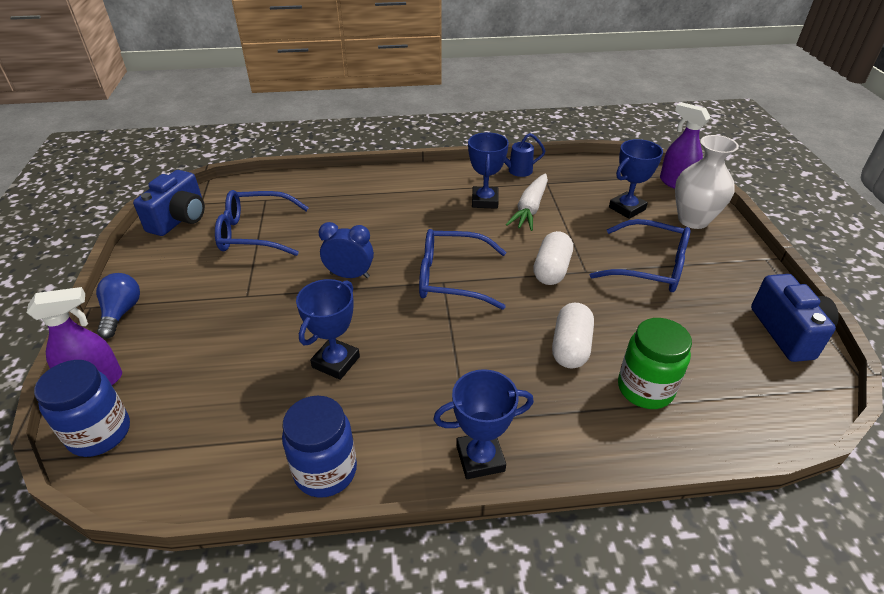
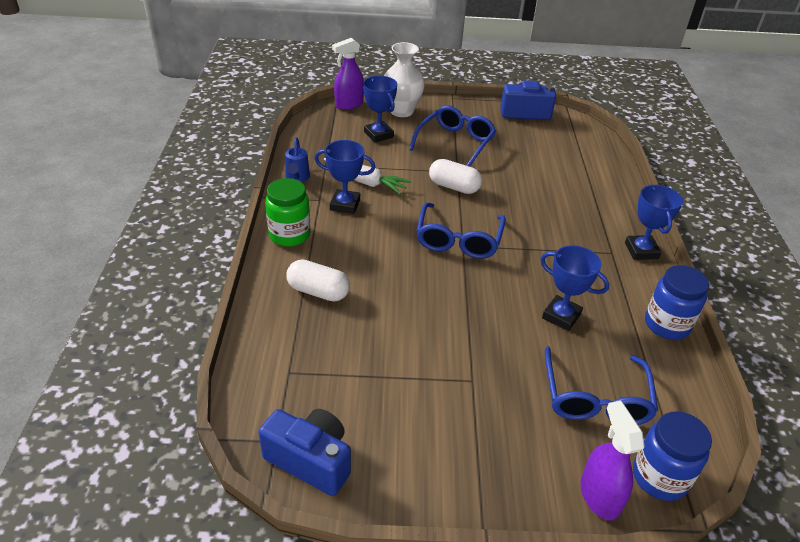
camera: 85 degrees left, 0 degrees up
blue light bulb [96,273,140,339] -> none
blue glasses [215,190,309,256] -> blue glasses moved to [545,346,658,425]
blue clock [318,222,374,278] -> none
white capsule [552,303,594,369] -> white capsule moved to [286,259,350,302]
green jar [618,318,692,409] -> green jar moved to [265,178,310,247]

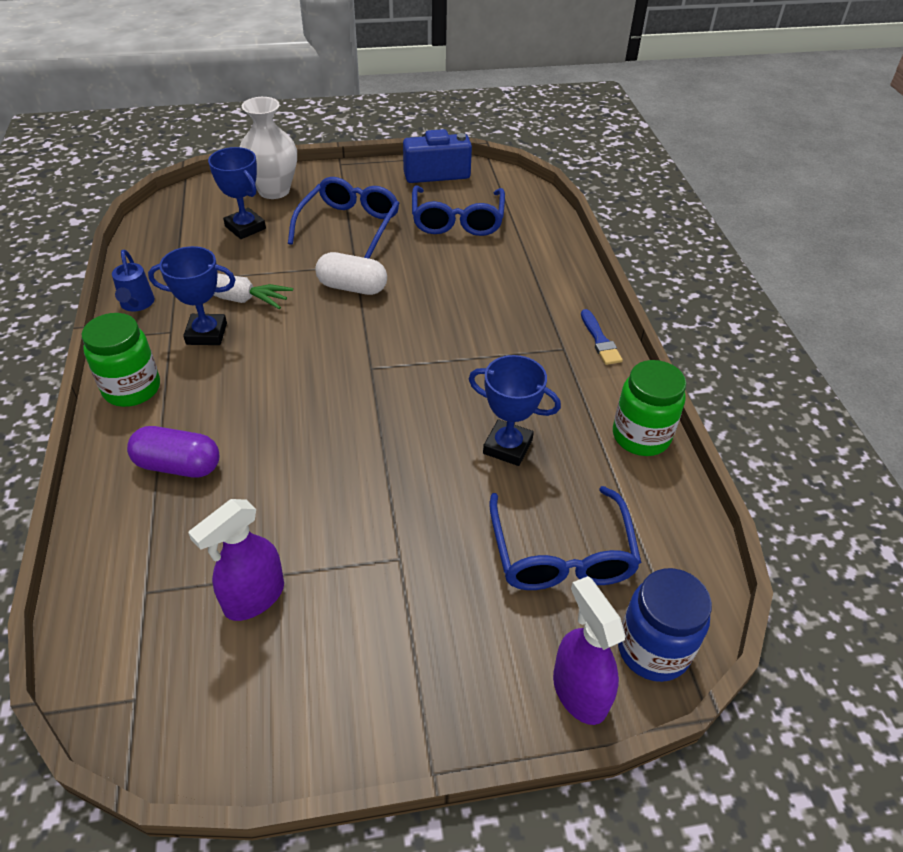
camera: 10 degrees left, 5 degrees up
blue camera [259,409,351,496] -> none
white capsule [286,259,350,302] -> purple capsule [127,426,219,478]
purple spray bottle [332,38,364,110] -> purple spray bottle moved to [188,499,284,621]
blue glasses [417,203,506,259] -> blue glasses moved to [412,185,505,236]
blue trophy [625,184,683,260] -> blue brush [581,309,623,365]
blue jar [645,265,709,340] -> green jar [613,360,686,456]

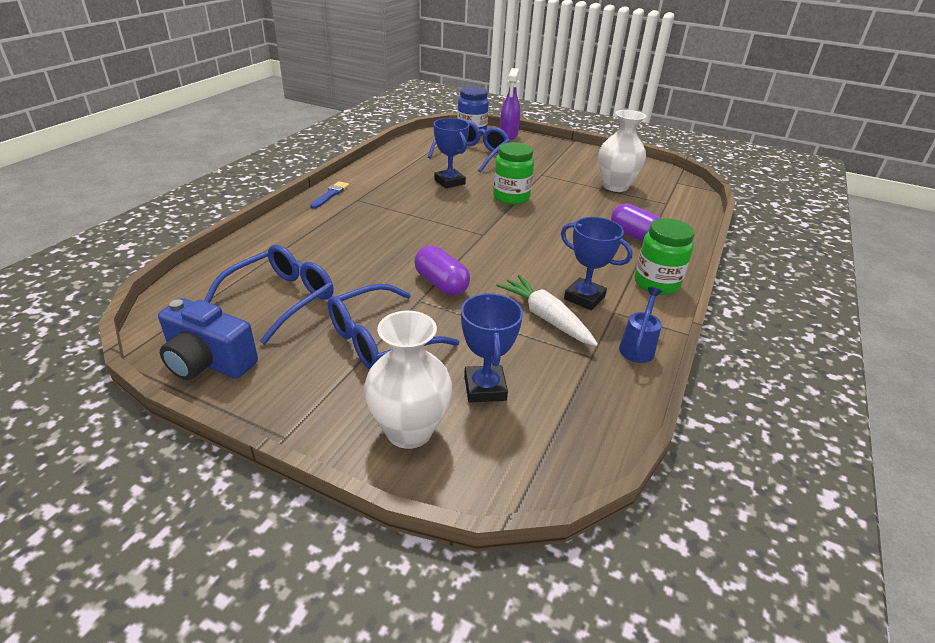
camera: 145 degrees left, 10 degrees down
purple spray bottle [188,499,284,621] -> white vase [599,110,646,192]
white capsule [315,252,387,295] -> purple capsule [414,246,470,296]
green jar [613,360,686,456] -> green jar moved to [493,142,534,205]

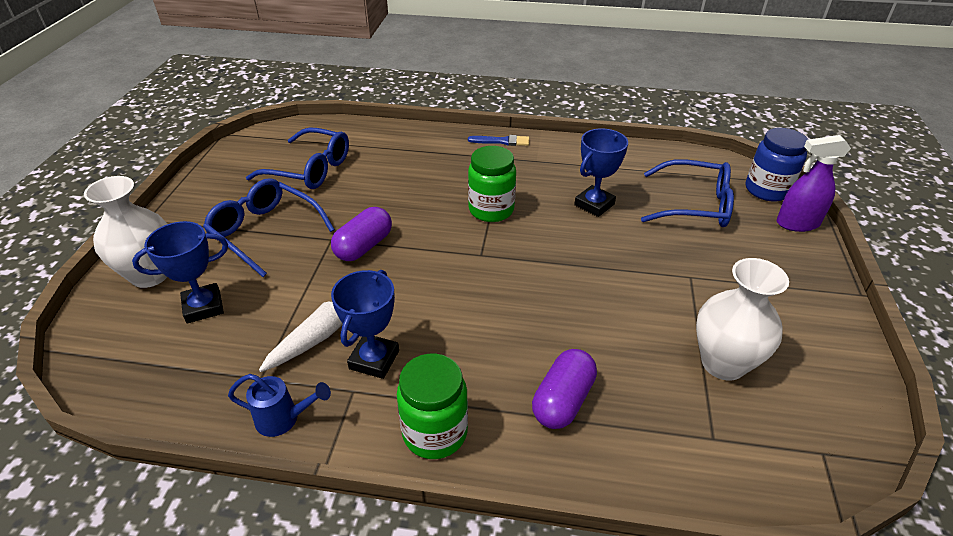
camera: 75 degrees right, 5 degrees up
blue camera [158,298,258,380] -> none
green jar [493,142,534,205] -> green jar moved to [468,146,516,222]

